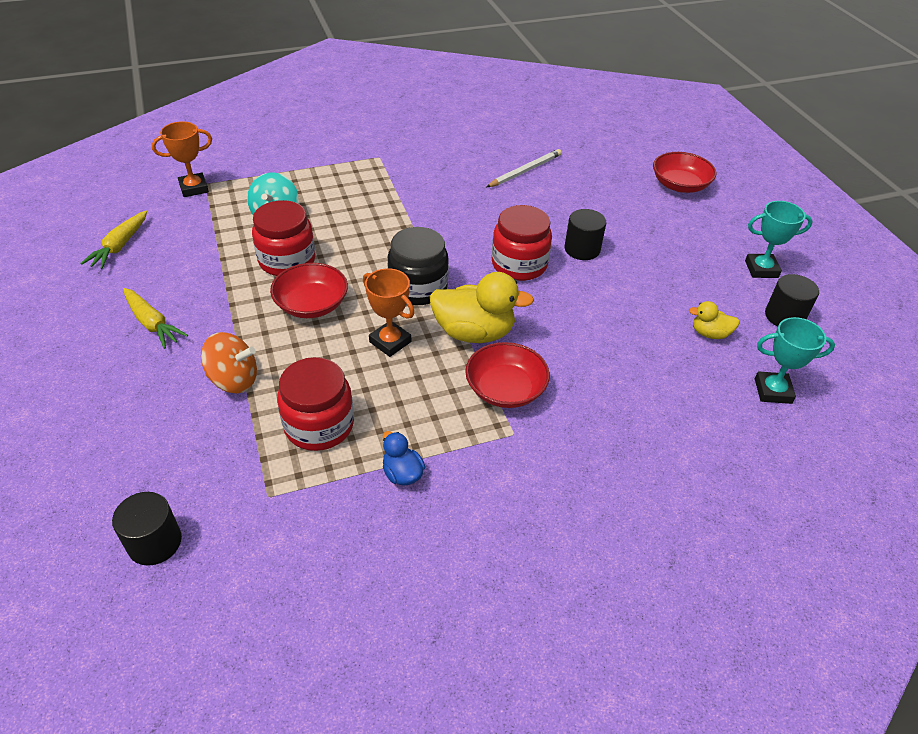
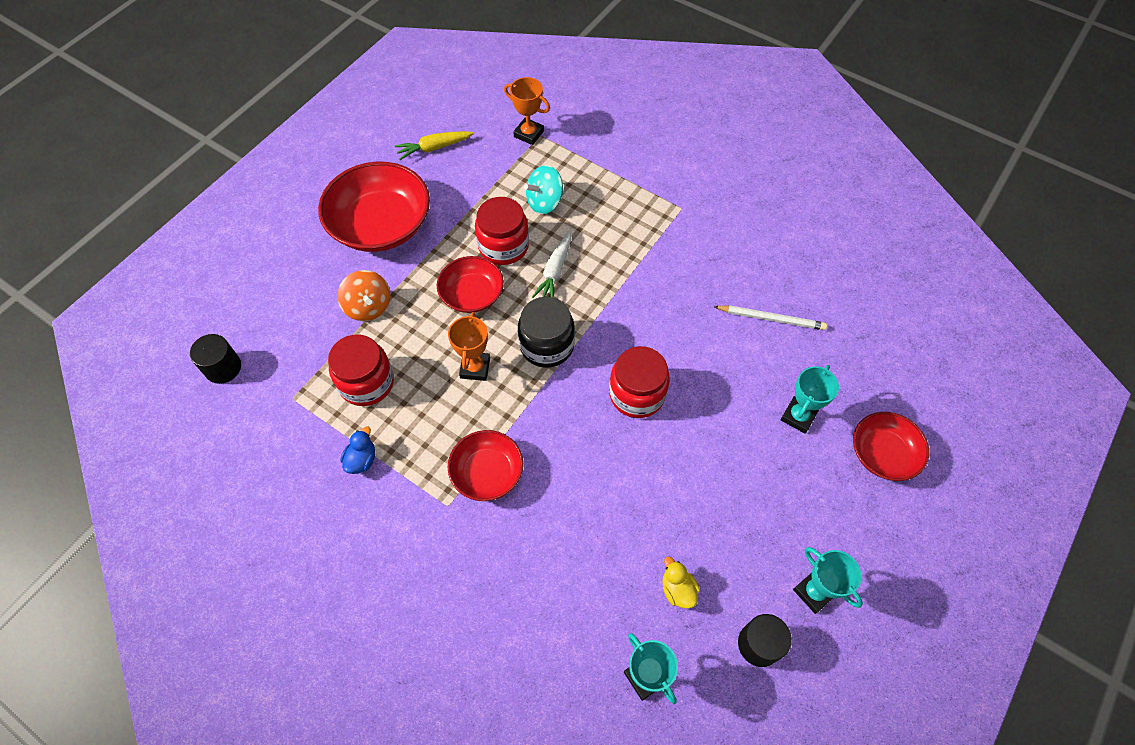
camera: 55 degrees right, 15 degrees up
yellow carrot [123,288,188,349] -> red bowl [318,162,430,252]
yellow duck [430,272,534,343] -> none
black cylinder [565,209,606,260] -> none
none -> white carrot [532,232,571,298]
none -> turquoise trophy [781,365,839,434]

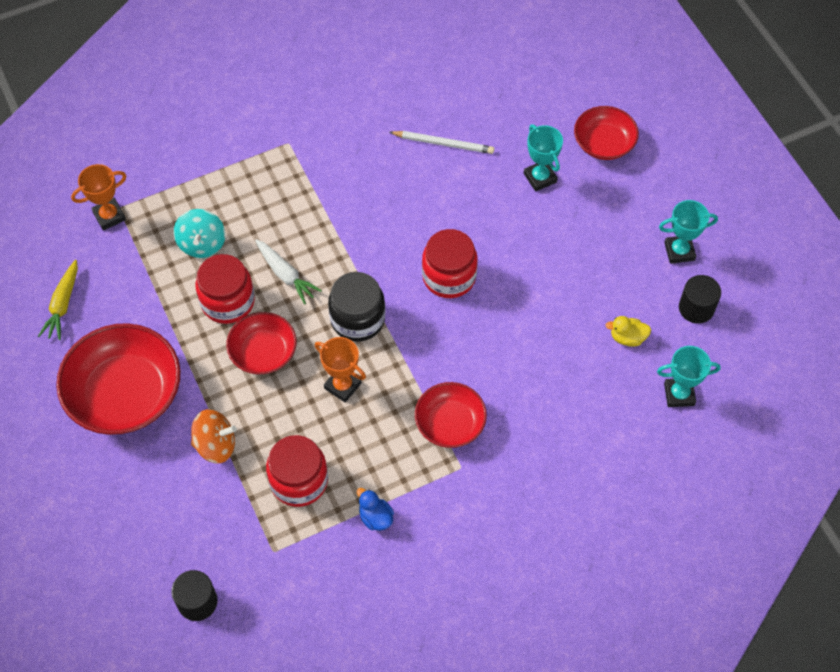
camera: 60 degrees left, 0 degrees up
white pencil [714,305,827,330] -> white pencil turned 60 degrees clockwise [389,131,494,154]

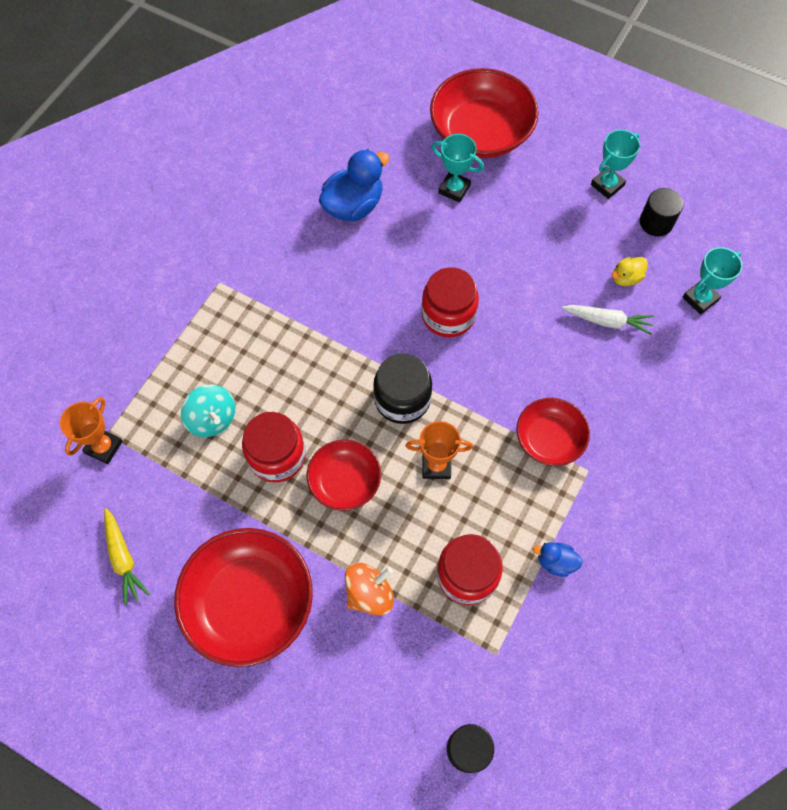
camera: 35 degrees left, 5 degrees up
white carrot [255,239,322,304] -> white carrot moved to [562,305,654,335]
white pencil [389,131,494,154] -> blue duck [319,149,390,221]
red bowl [574,106,639,160] -> red bowl [430,68,538,158], size x1.71

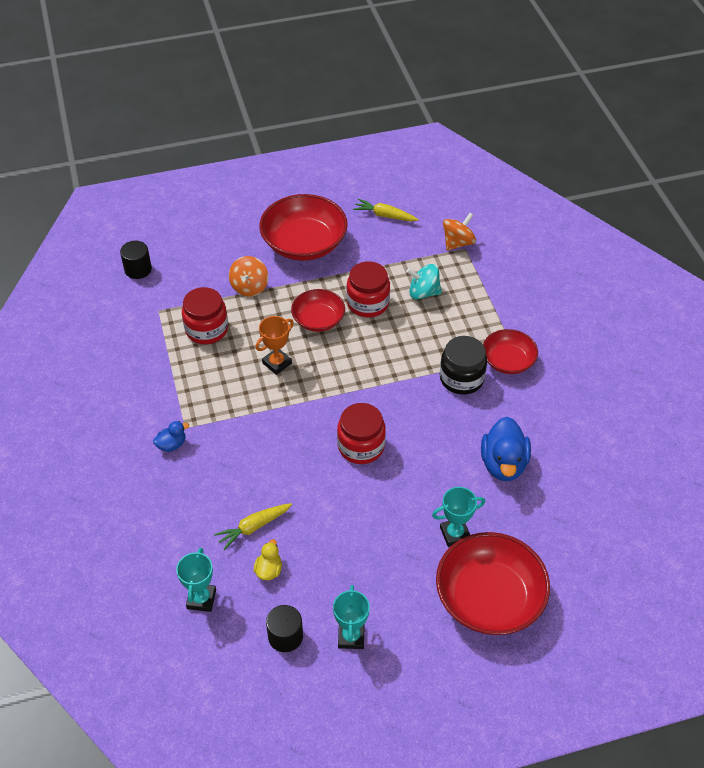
camera: 135 degrees right, 15 degrees down
orange trophy [60,397,123,464] -> orange spinning top [443,213,476,251]
black jar [373,353,432,424] -> black jar moved to [440,336,487,395]
red bowl [516,398,590,466] -> red bowl moved to [483,329,538,374]
blue duck [533,542,583,577] -> blue duck moved to [153,421,189,452]
white carrot [562,305,654,335] -> yellow carrot [214,503,292,550]

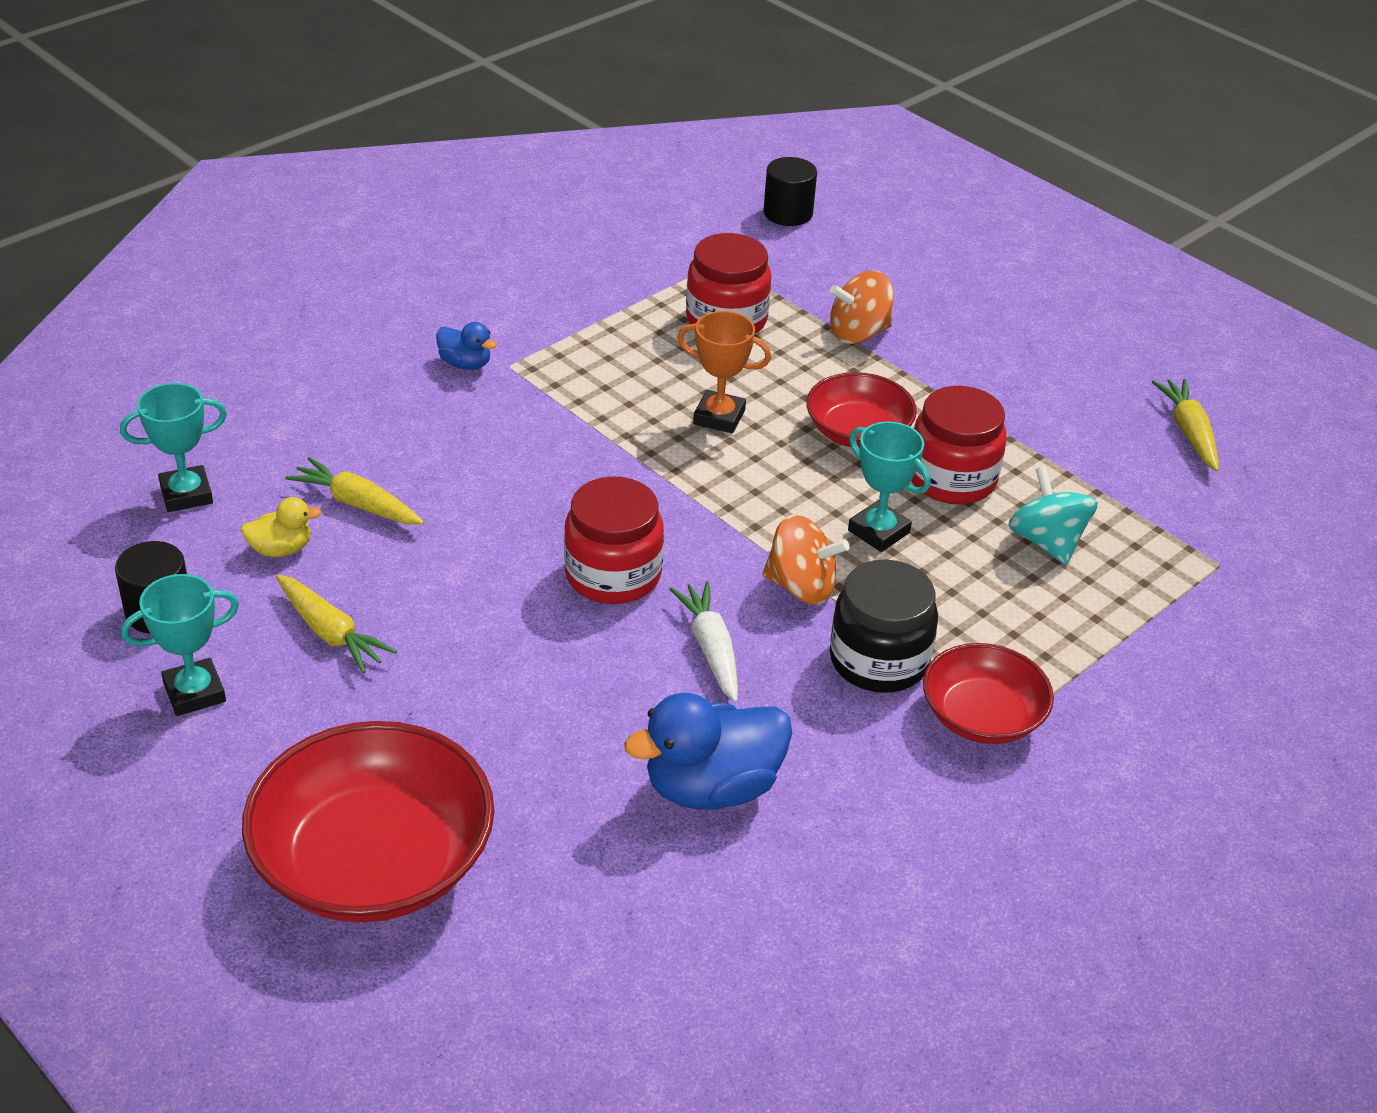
camera: 60 degrees right, 10 degrees down
red bowl [259,194,348,261] -> none
turquoise trophy [432,487,485,547] -> turquoise trophy moved to [848,421,931,552]
orange spinning top [443,213,476,251] -> orange spinning top moved to [762,515,850,605]
none -> yellow carrot [276,574,397,673]
none -> white carrot [669,581,738,703]

